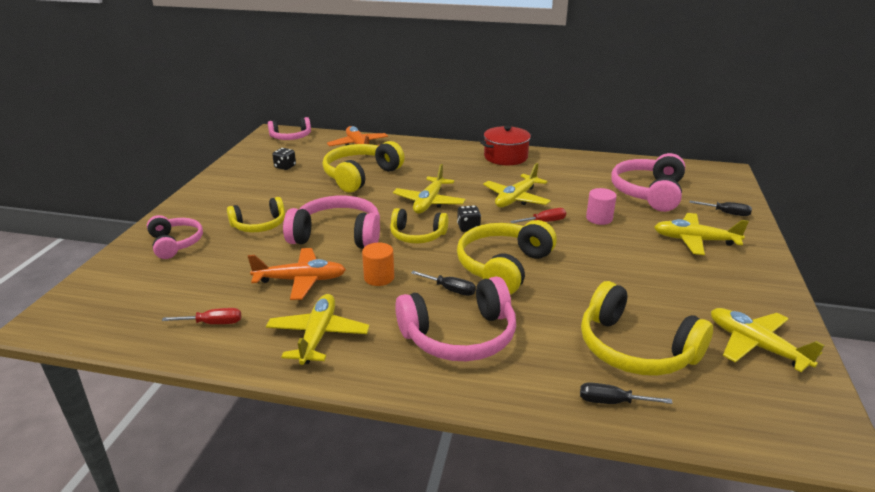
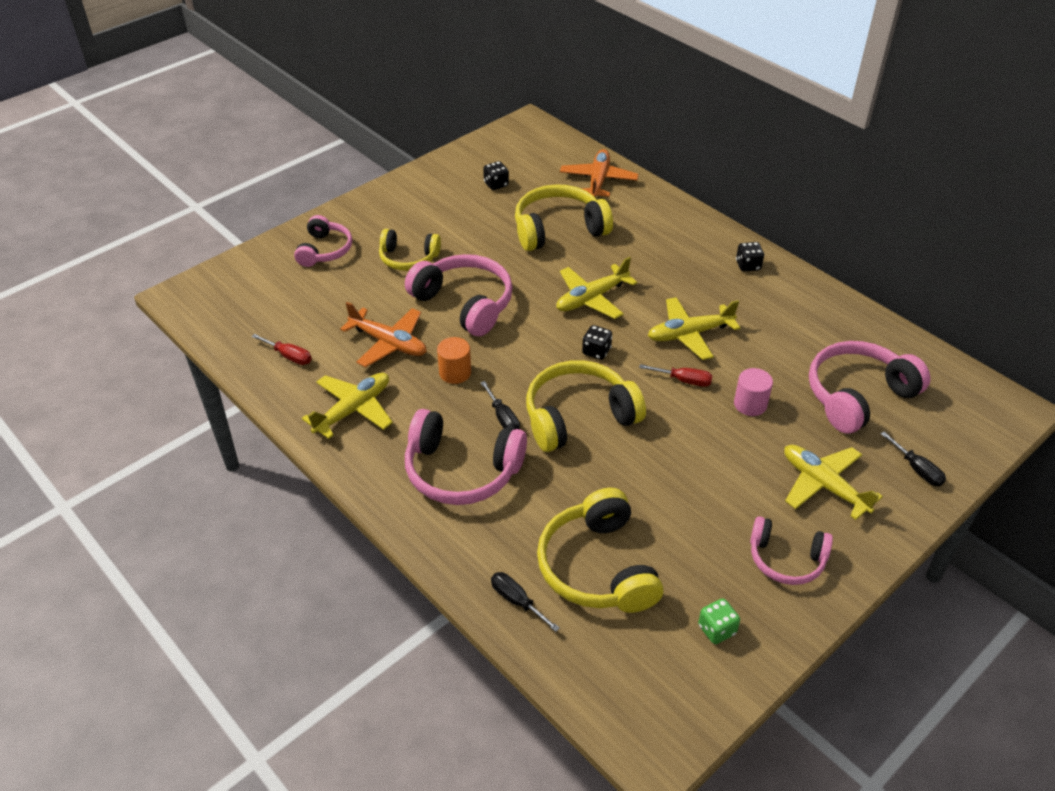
camera: 35 degrees right, 15 degrees up
pink headphones [268,117,311,140] -> pink headphones moved to [750,516,833,585]
yellow headphones [390,208,448,243] -> none
red pot [480,126,533,165] -> black dice [736,242,764,272]
yellow plane [711,308,825,372] -> green dice [698,598,740,644]

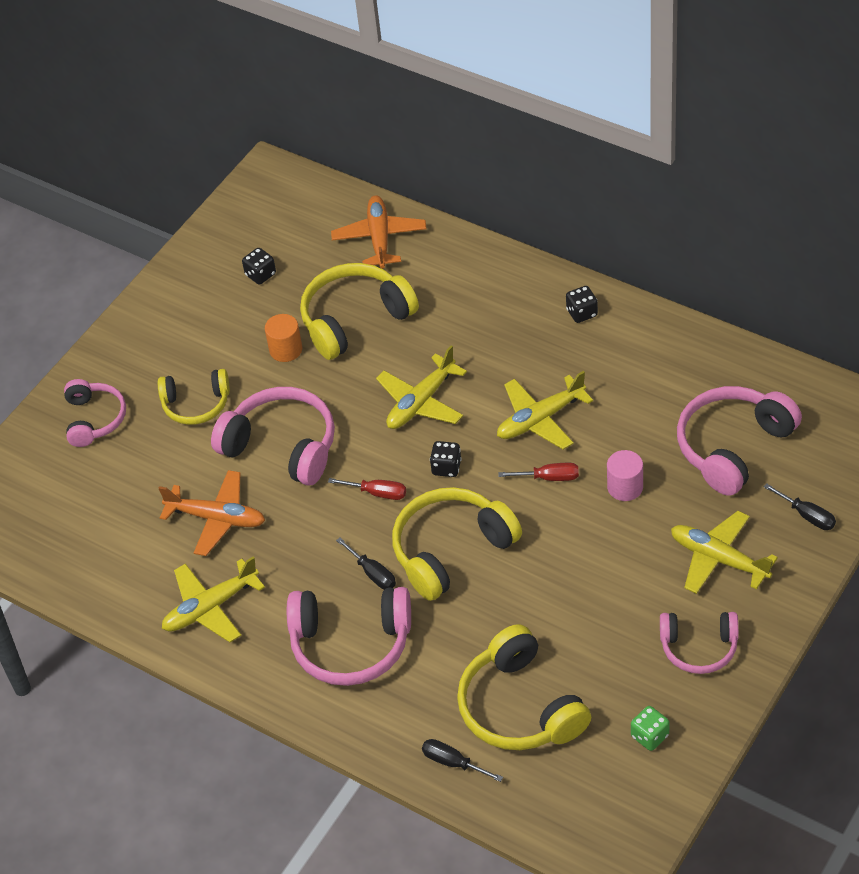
camera: 10 degrees left, 5 degrees up
red screwdriver [251,334,312,365] -> red screwdriver moved to [328,478,406,500]
yellow plane [302,373,393,439] -> yellow plane turned 150 degrees counterclockwise [162,556,265,642]
orange cylinder [437,337,471,384] -> orange cylinder moved to [265,314,302,362]

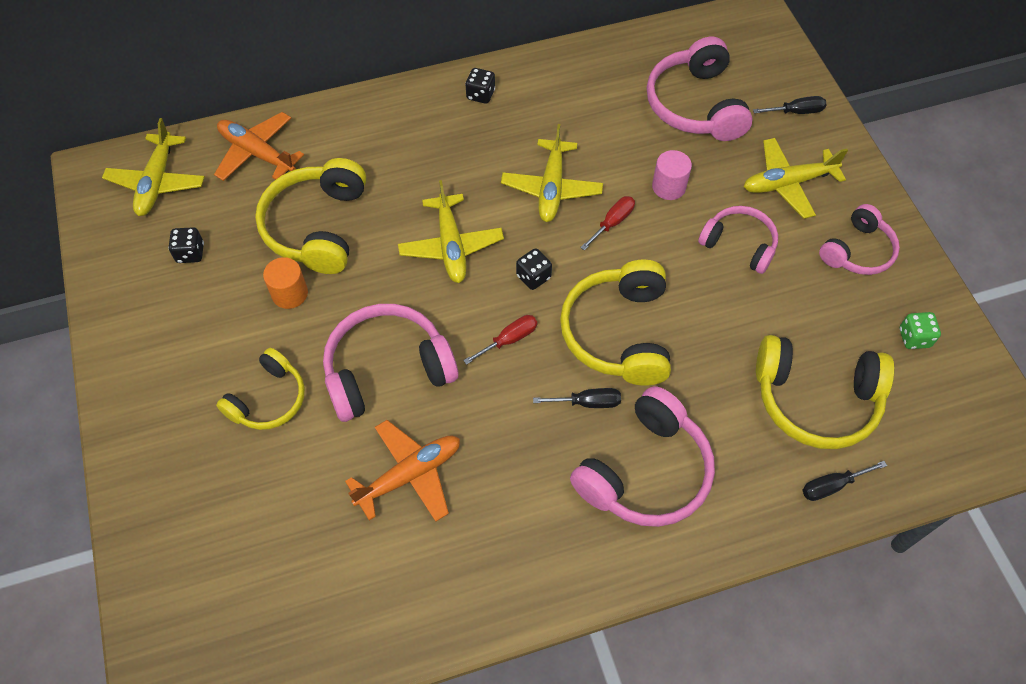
camera: 55 degrees left, 10 degrees up
pink headphones [64,379,126,447] -> pink headphones moved to [698,206,778,274]
yellow plane [162,556,265,642] -> yellow plane moved to [102,118,205,216]

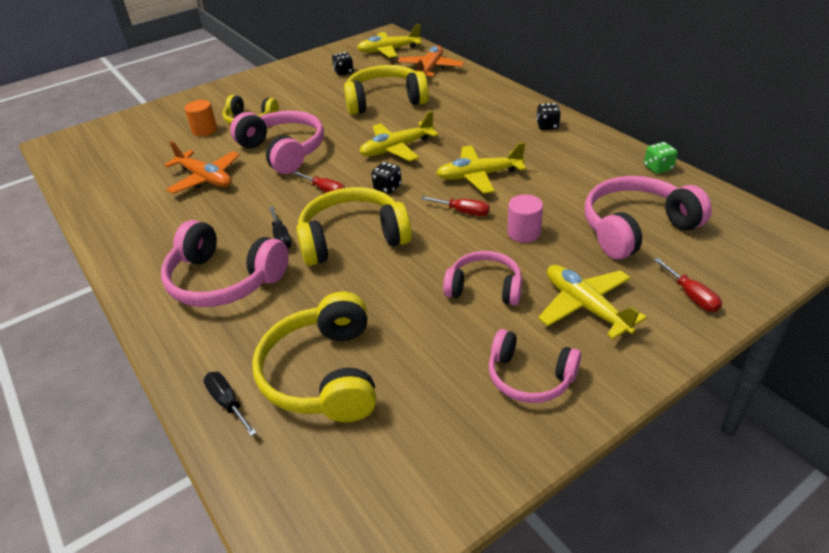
camera: 75 degrees right, 20 degrees down
orange cylinder [263,257,308,309] -> orange cylinder moved to [185,100,217,136]
pink headphones [698,206,778,274] -> pink headphones turned 90 degrees counterclockwise [443,251,522,306]
black screwdriver [753,96,826,114] -> red screwdriver [654,258,722,312]
green dice [900,312,941,349] -> green dice moved to [644,142,678,174]

